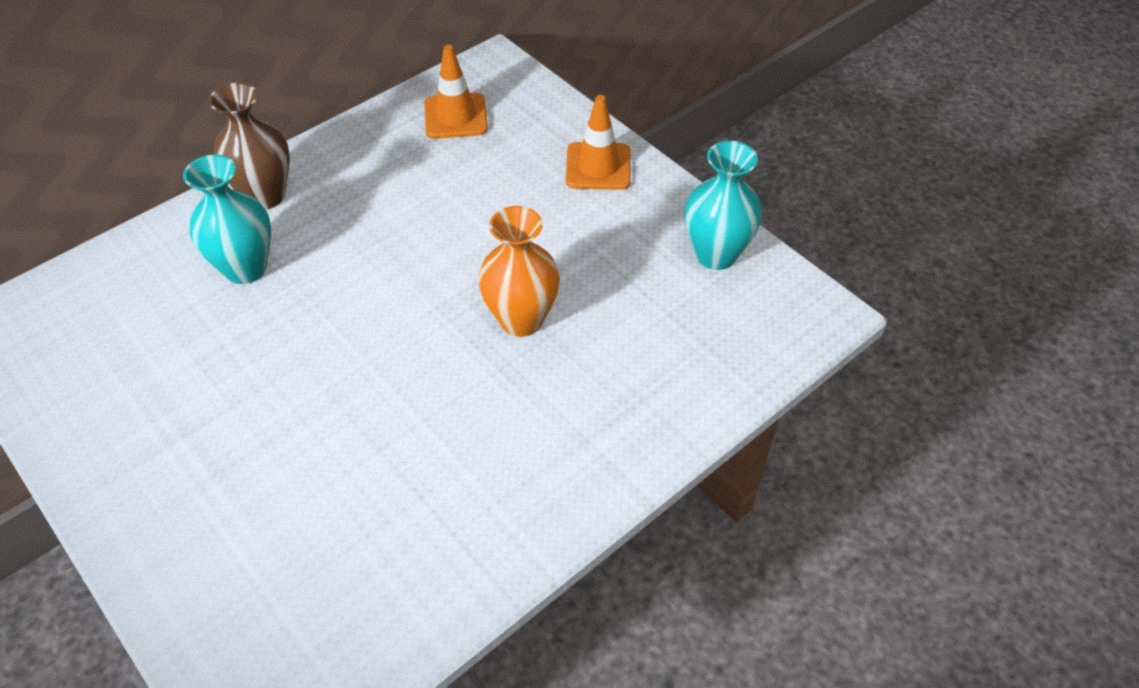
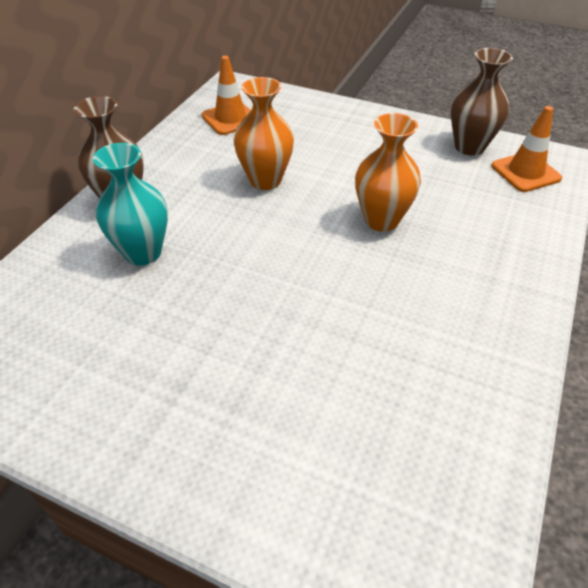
camera: 25 degrees left, 5 degrees down
orange traffic cone [566,95,631,190] -> orange traffic cone moved to [491,106,562,192]
turquoise vase [685,141,762,270] -> brown vase [451,48,513,156]
none -> orange vase [234,77,294,190]

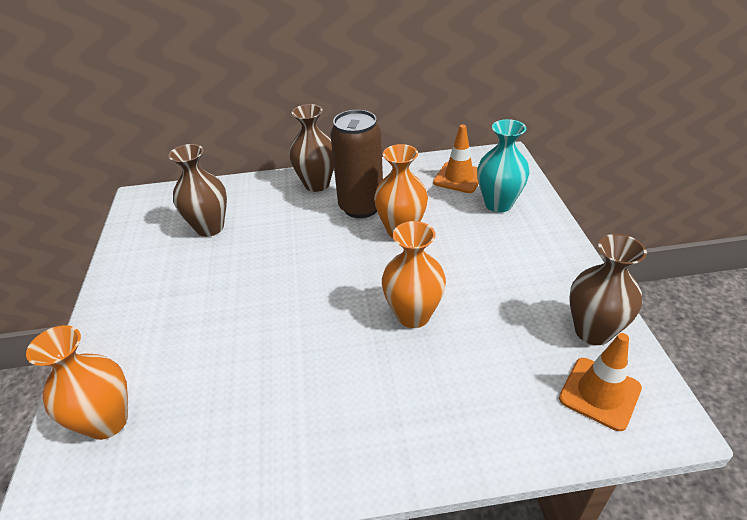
camera: 60 degrees right, 5 degrees down
turquoise vase [93,143,168,266] -> turquoise vase moved to [477,119,529,213]
none -> orange vase [26,325,128,440]
none -> brown vase [169,144,227,237]
none -> brown can [330,110,383,218]

